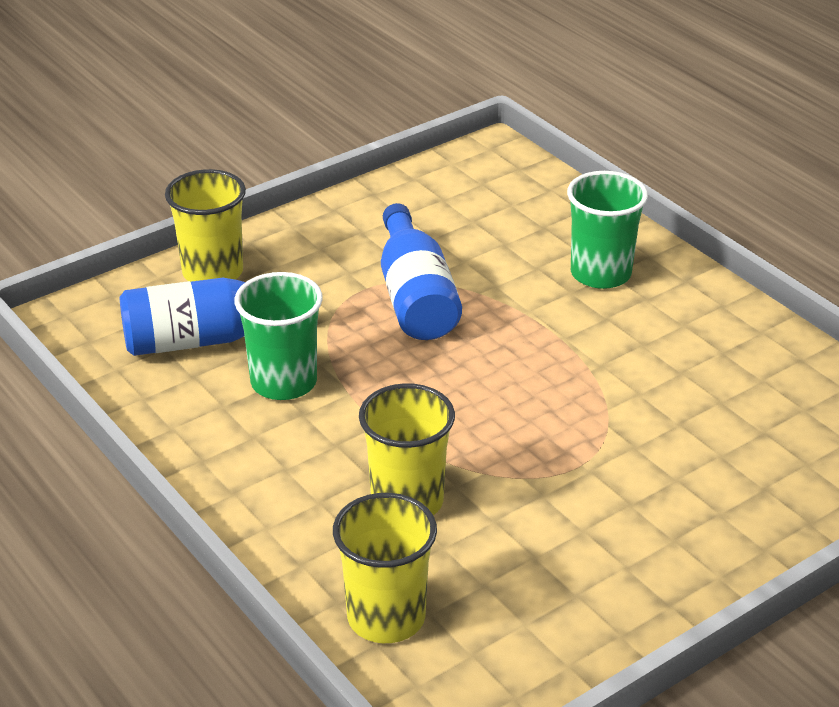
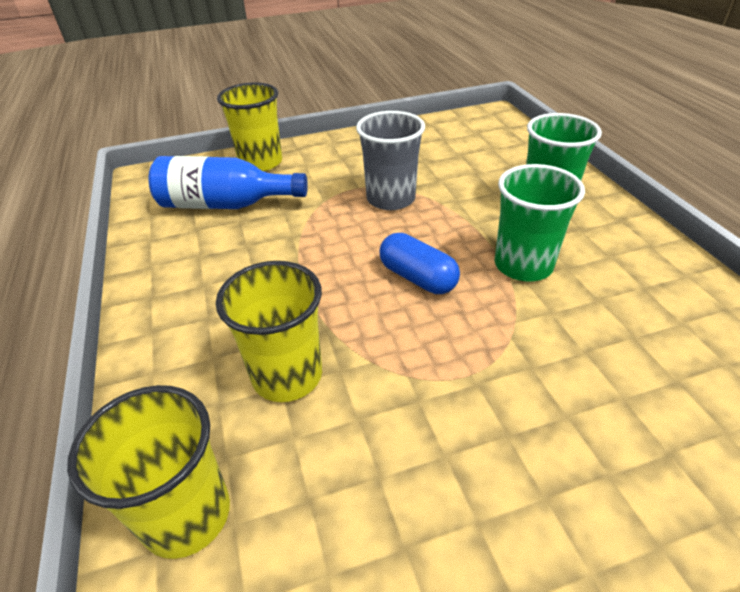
camera: 20 degrees right, 5 degrees up
green cup [234,272,323,400] -> green cup moved to [495,164,585,281]
blue bottle [381,203,462,340] -> grey cup [356,111,425,210]
none -> blue capsule [379,233,460,294]

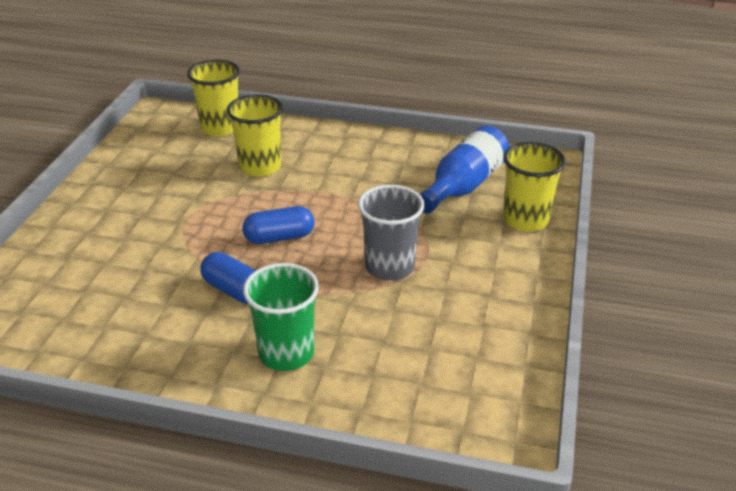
camera: 120 degrees right, 5 degrees down
green cup [495,164,585,281] -> blue capsule [200,252,256,304]

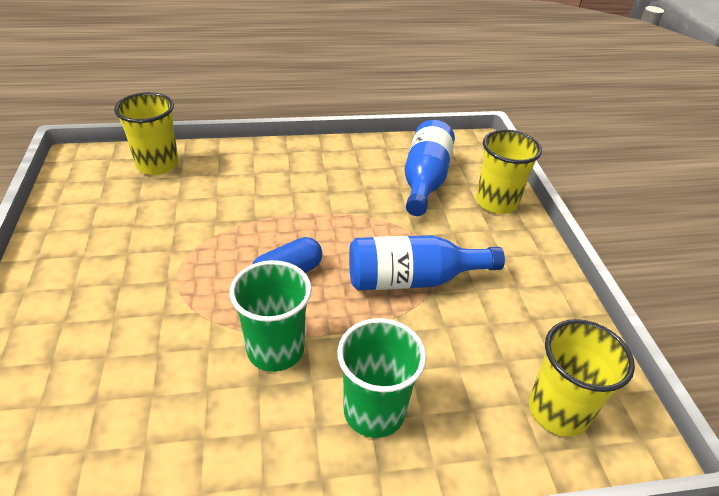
camera: 25 degrees left, 5 degrees up
blue capsule [200,252,256,304] -> green cup [230,260,312,372]
yellow cup [227,94,283,177] -> yellow cup moved to [529,319,635,437]
grey cup [358,185,425,281] -> blue bottle [349,235,505,290]

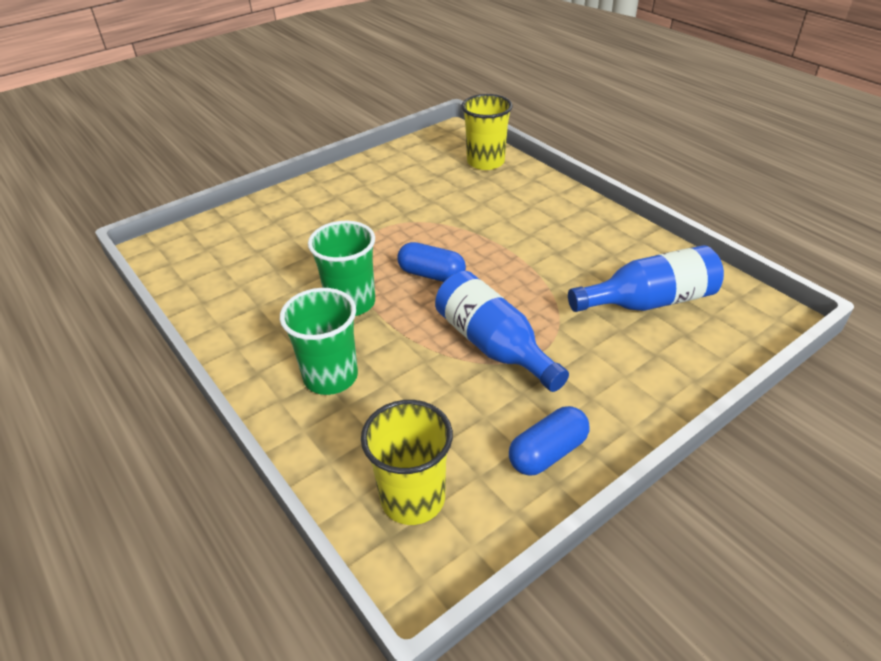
camera: 65 degrees right, 0 degrees up
yellow cup [476,129,542,214] -> none
none -> blue capsule [509,406,589,476]

